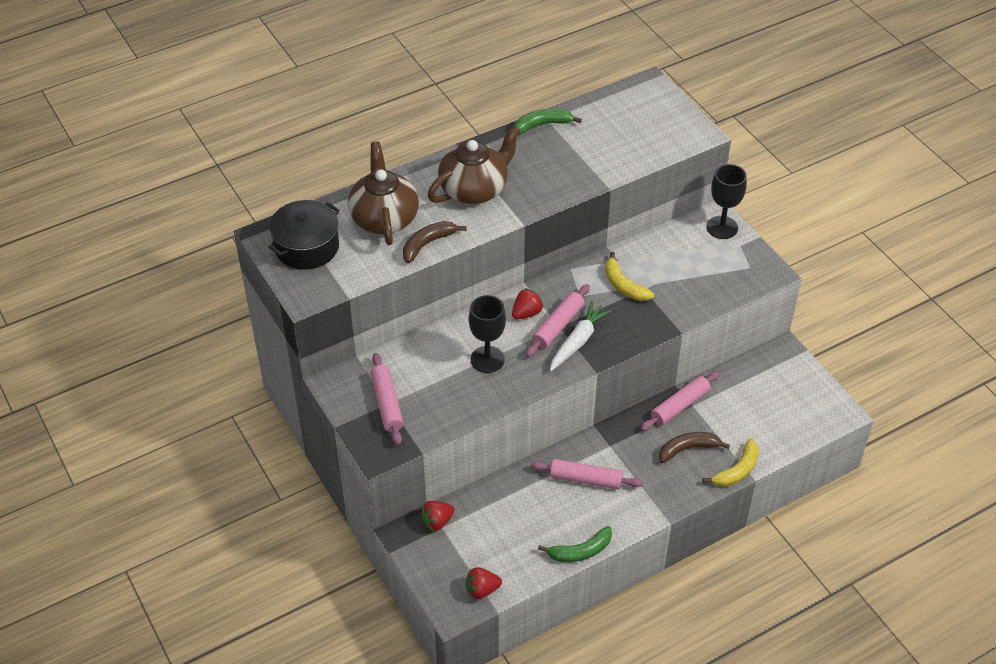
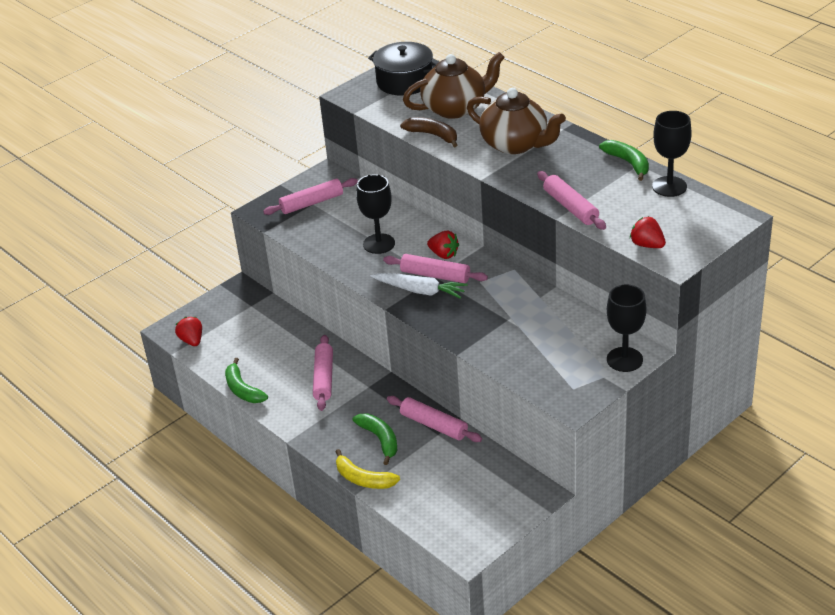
camera: 80 degrees right, 10 degrees down
red strawberry [420,501,455,531] -> red strawberry moved to [630,216,666,248]
yellow banana [605,252,654,301] -> none
brown banana [659,432,730,463] -> green banana [352,413,397,465]
none -> pink rolling pin [537,171,606,230]
none -> black goblet [652,111,692,197]

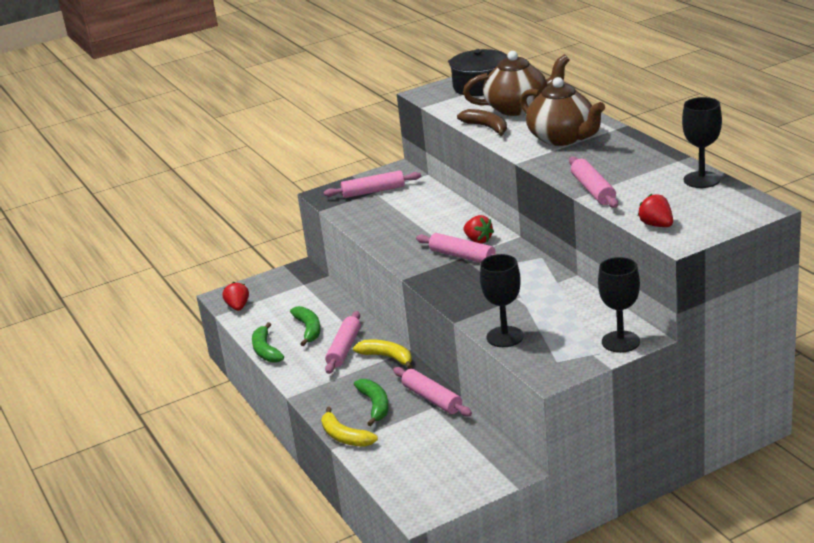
camera: 15 degrees right, 10 degrees down
black goblet [356,174,395,254] -> black goblet moved to [480,254,524,347]
white carrot [371,273,468,299] -> none
green banana [599,140,649,181] -> green banana moved to [290,306,321,346]
none -> yellow banana [353,340,412,369]

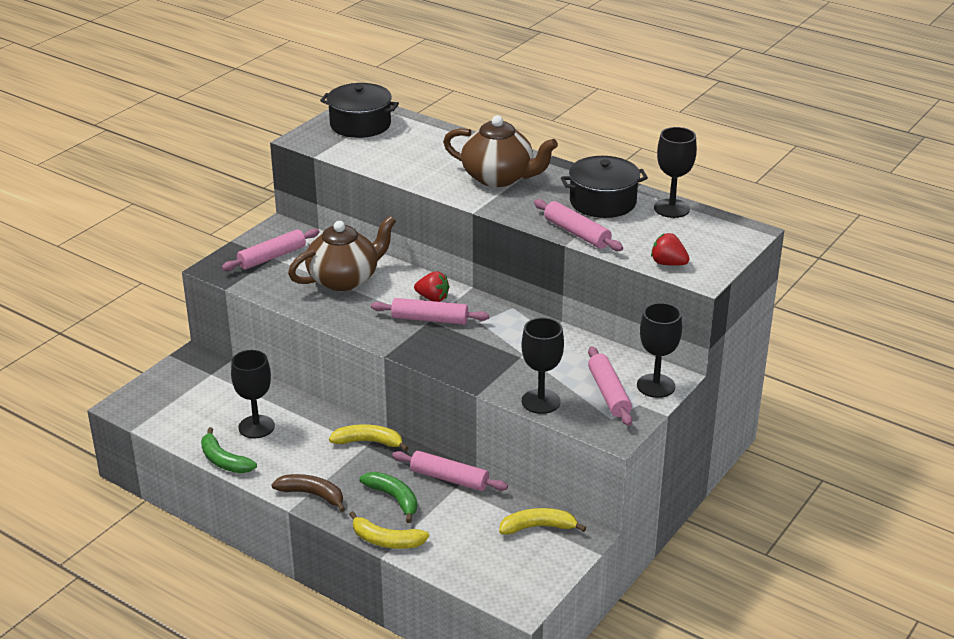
camera: 30 degrees left, 5 degrees up
red strawberry [223,282,249,311] -> none
green banana [290,306,321,346] -> black goblet [231,350,275,438]
pink rolling pin [325,311,361,374] -> pink rolling pin moved to [588,346,632,426]
brown banana [457,109,507,136] -> brown banana moved to [271,474,345,512]
brown teapot [463,51,570,116] -> brown teapot moved to [288,216,396,291]
none -> yellow banana [499,508,586,535]
none -> black pot [561,156,648,218]

